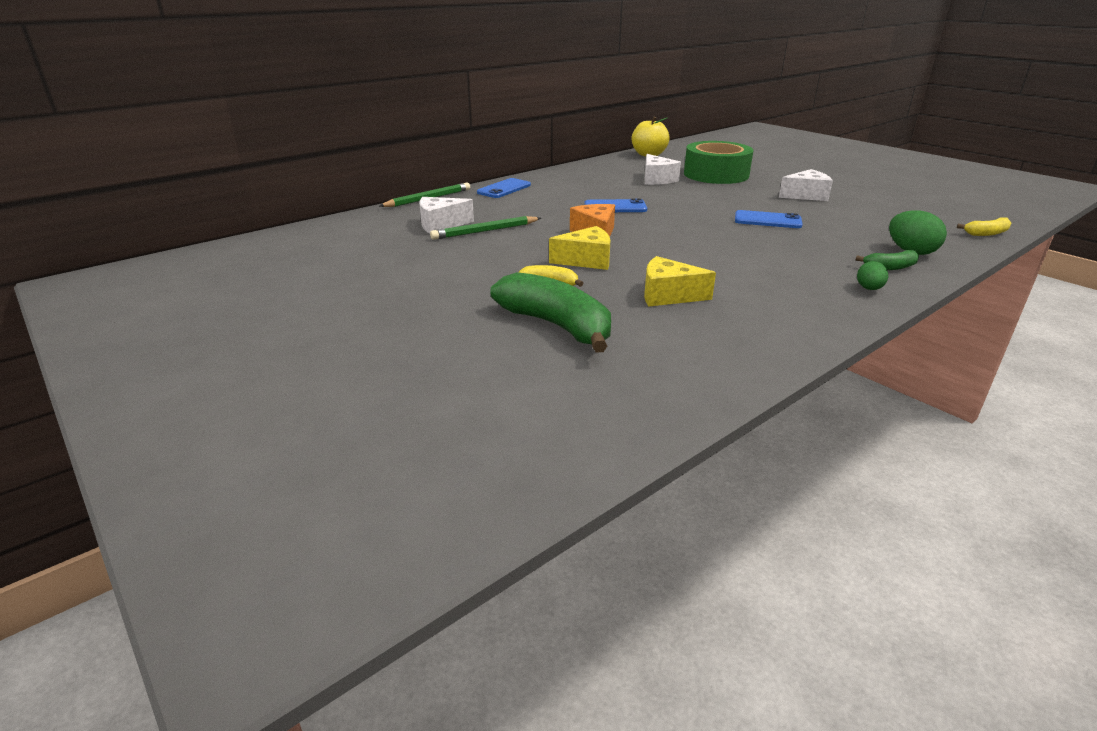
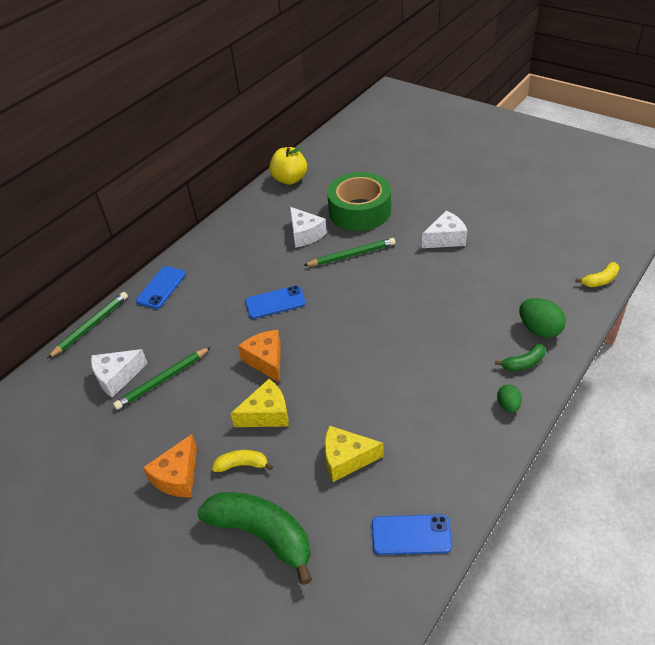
camera: 10 degrees left, 15 degrees up
blue phone [735,210,803,228] -> blue phone moved to [372,514,452,555]
none -> orange cheese [143,434,197,497]
none -> green pencil [303,238,395,266]

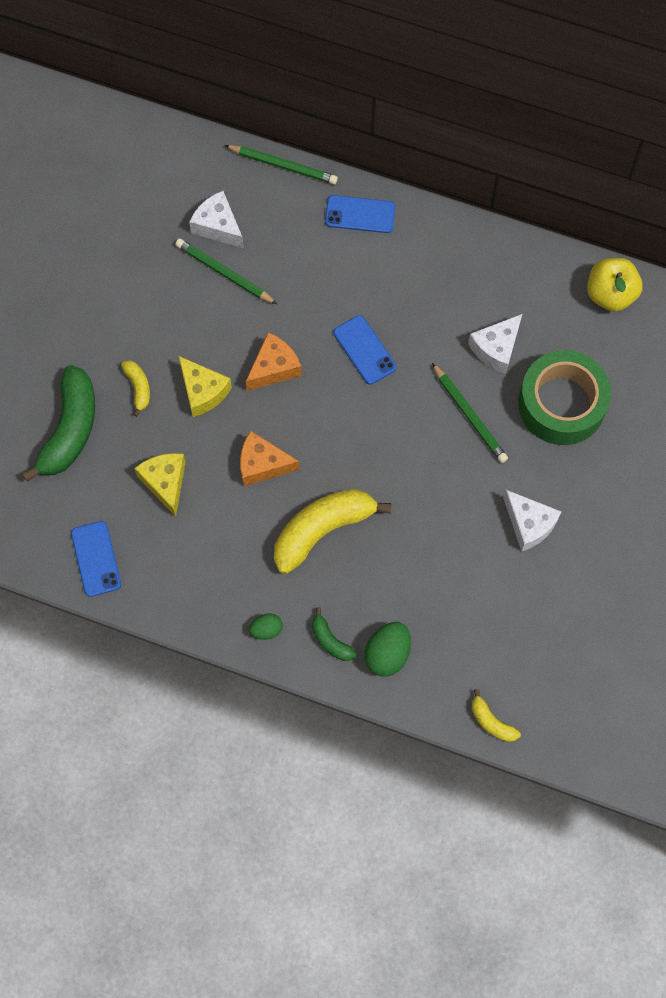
camera: 70 degrees right, 25 degrees up
orange cheese [143,434,197,497] -> orange cheese moved to [240,431,300,486]
none -> yellow banana [274,489,392,574]

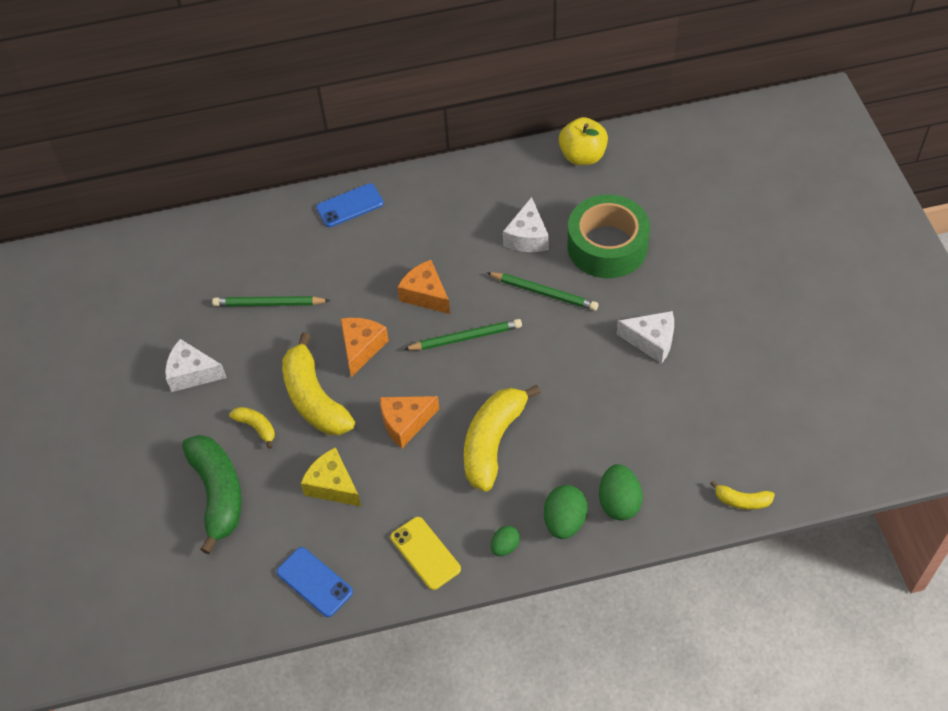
camera: 30 degrees left, 15 degrees down
yellow cheese [179,356,232,417] -> yellow banana [282,332,355,435]
white cheese [189,191,244,248] -> white cheese moved to [165,339,227,392]
green pencil [224,145,338,185] -> green pencil moved to [403,319,522,350]
green banana [312,607,356,661] -> green egg [544,485,588,539]
blue phone [333,315,396,385] -> orange cheese [397,260,450,314]
none -> yellow phone [391,517,461,590]

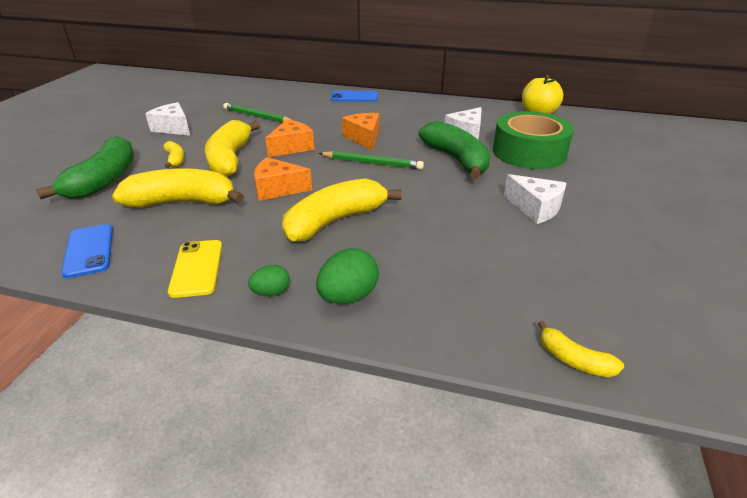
camera: 25 degrees right, 20 degrees down
yellow cheese [300,447,361,507] -> yellow banana [112,168,244,208]
green pencil [486,272,598,311] -> green banana [418,121,491,179]
green egg [599,464,643,521] -> none

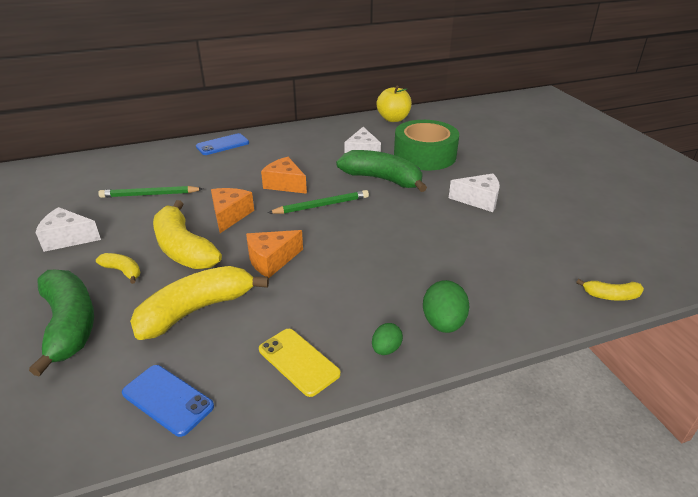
camera: 35 degrees left, 0 degrees up
yellow banana [282,178,402,242] -> none

